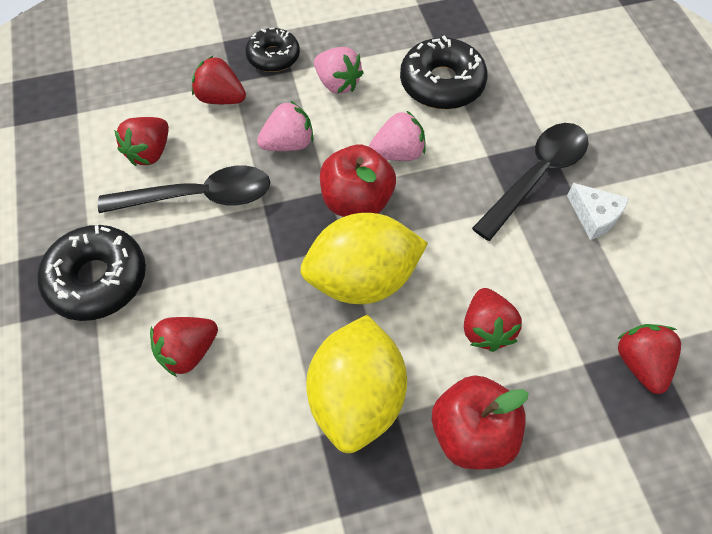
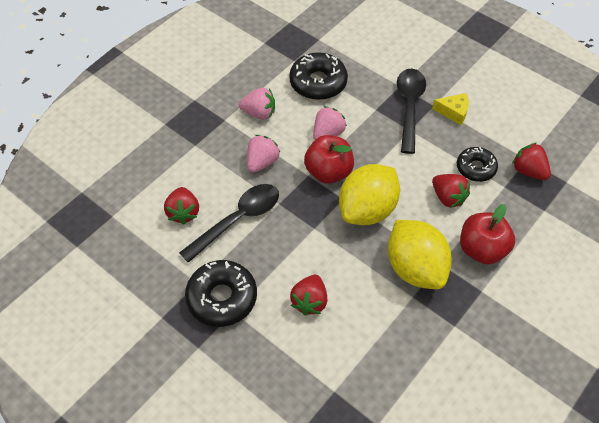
camera: 35 degrees left, 5 degrees down
red strawberry [192,56,246,104] -> none
black donut [245,28,300,72] -> black donut moved to [457,147,498,182]
white cheese [567,183,629,240] -> yellow cheese [432,93,469,125]

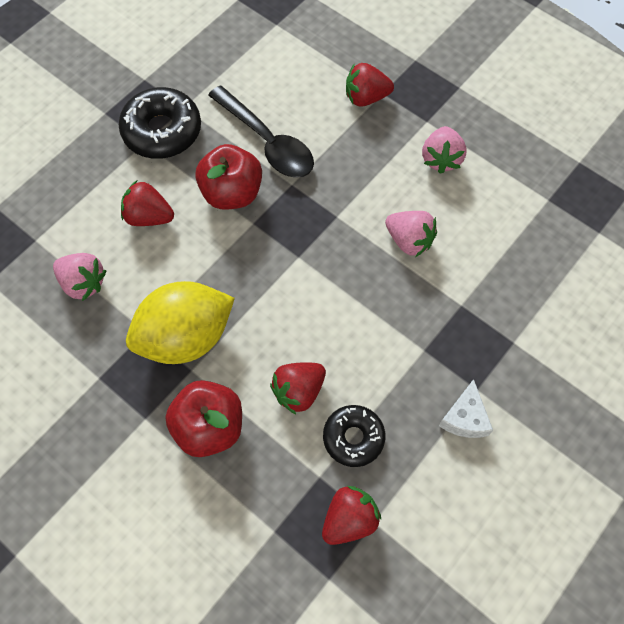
camera: 90 degrees right, 10 degrees up
red strawberry [164,187,199,225] -> red strawberry moved to [346,63,394,107]
pink strawberry [247,135,280,173] -> pink strawberry moved to [53,253,107,301]
black donut [289,52,348,100] -> none
red apple [304,135,354,184] -> red apple moved to [195,144,262,209]
yellow lemon [339,164,400,225] -> none
black spoon [397,69,426,154] -> none
yellow cheese [432,93,469,125] -> white cheese [439,379,493,438]

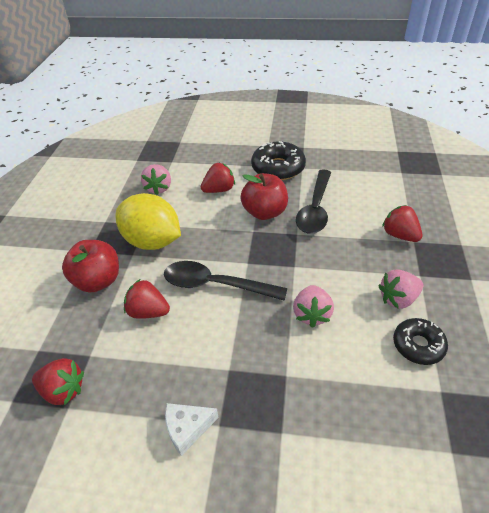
camera: 60 degrees right, 20 degrees down
red strawberry [121,180,174,226] -> red strawberry turned 75 degrees clockwise [201,163,235,193]
black donut [323,405,385,467] -> black donut moved to [393,318,448,365]
none -> black spoon [164,261,287,301]

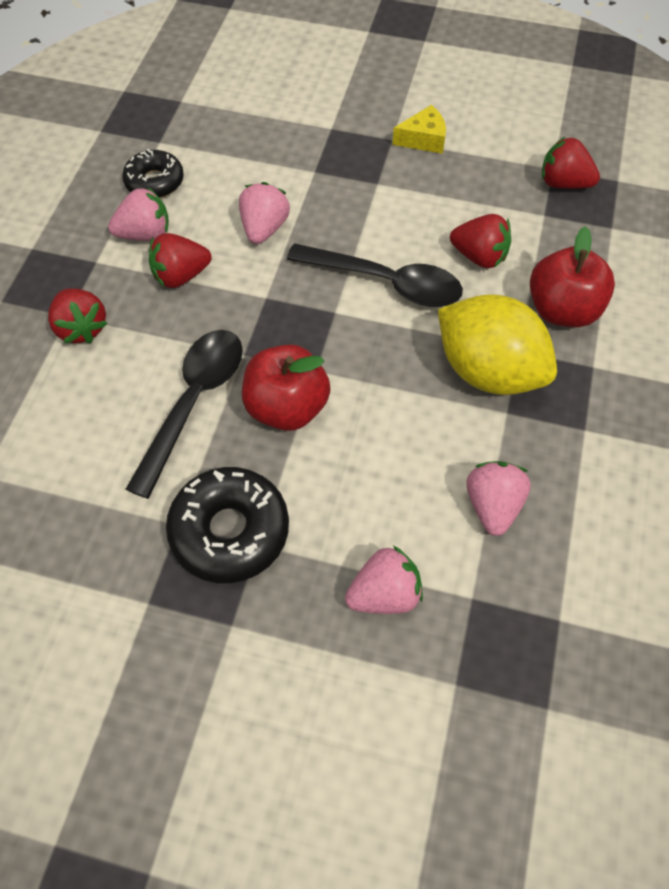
camera: 175 degrees left, 15 degrees up
white cheese [165,403,219,456] -> yellow cheese [392,105,446,154]
red strawberry [201,163,235,193] -> red strawberry moved to [149,233,212,288]
none -> pink strawberry [345,546,423,614]

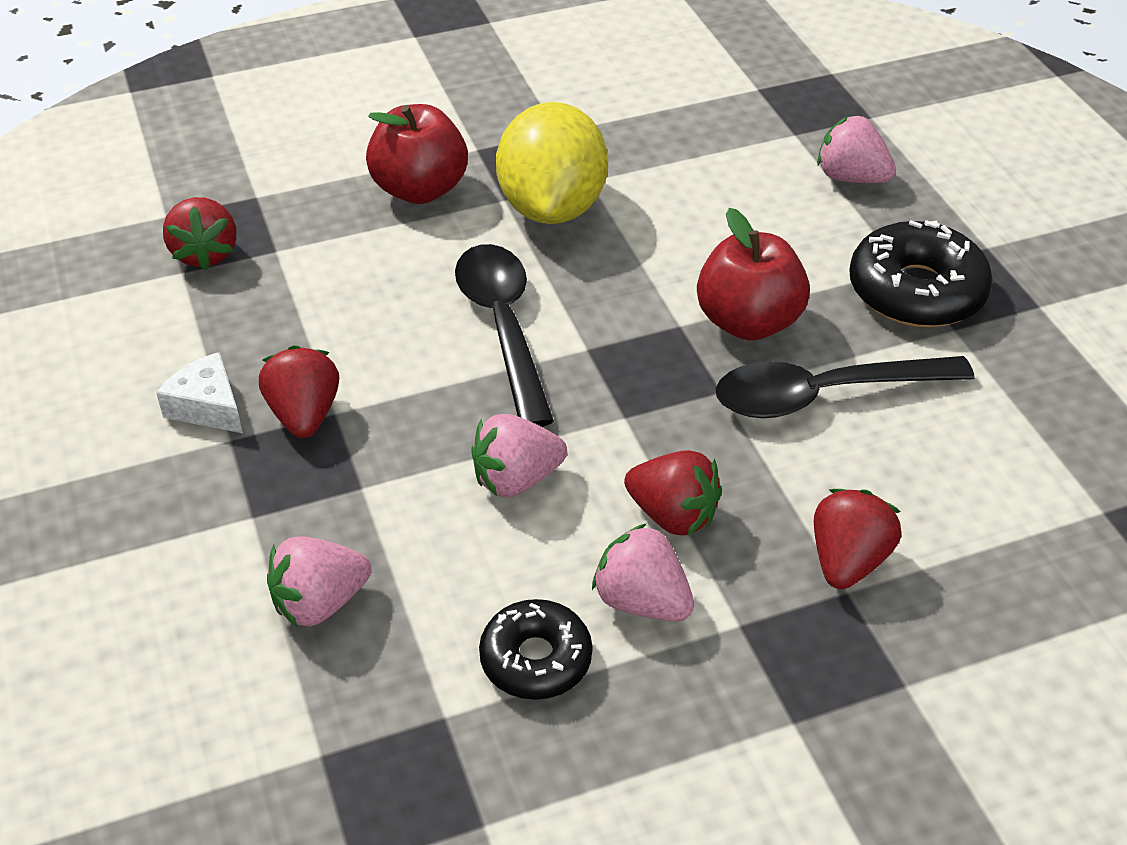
camera: 125 degrees left, 15 degrees down
yellow cheese [392,105,446,154] -> white cheese [156,352,243,433]
red strawberry [450,214,511,268] -> red strawberry moved to [259,345,339,438]
pink strawberry [466,461,531,536] -> pink strawberry moved to [267,536,372,627]

